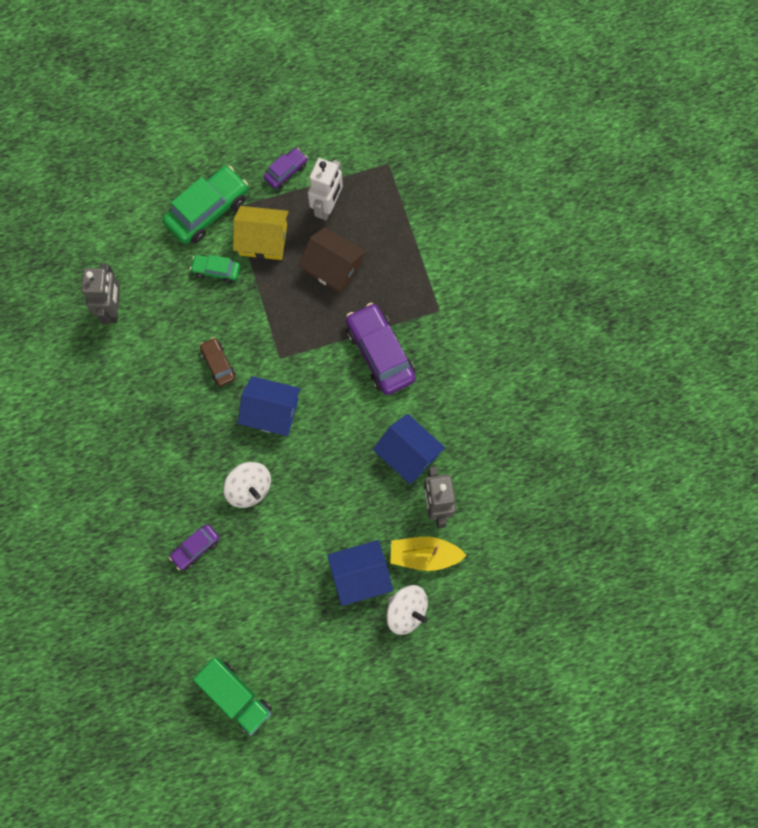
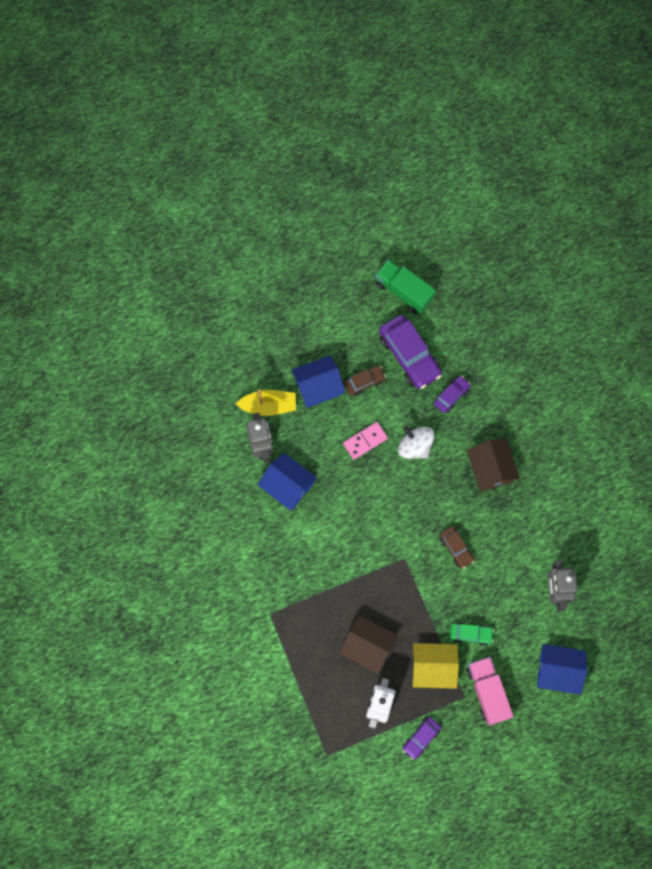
camera: 175 degrees right, 0 degrees up
green car [163,166,248,244] -> pink truck [466,657,514,726]
blue house [238,376,301,436] -> blue house moved to [537,644,587,695]
purple car [346,303,416,395] -> purple car moved to [379,315,442,389]
white spinning top [386,585,428,635] -> none
none -> pink domino [343,422,388,460]
none -> brown car [344,366,386,396]
none -> brown house [467,439,520,491]

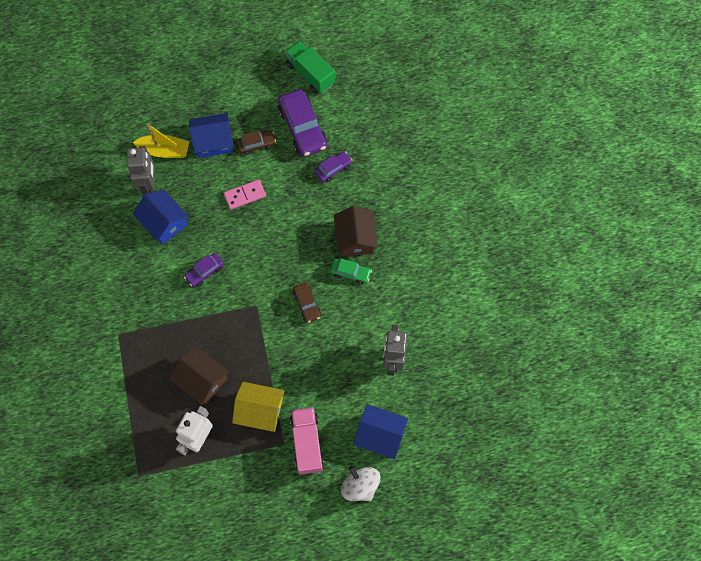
camera: 10 degrees right, 5 degrees down
white spinning top [398,426,435,459] -> white spinning top moved to [341,466,381,501]
purple car [403,717,441,760] -> purple car moved to [184,253,224,287]
green car [450,622,494,646] -> green car moved to [330,259,372,284]

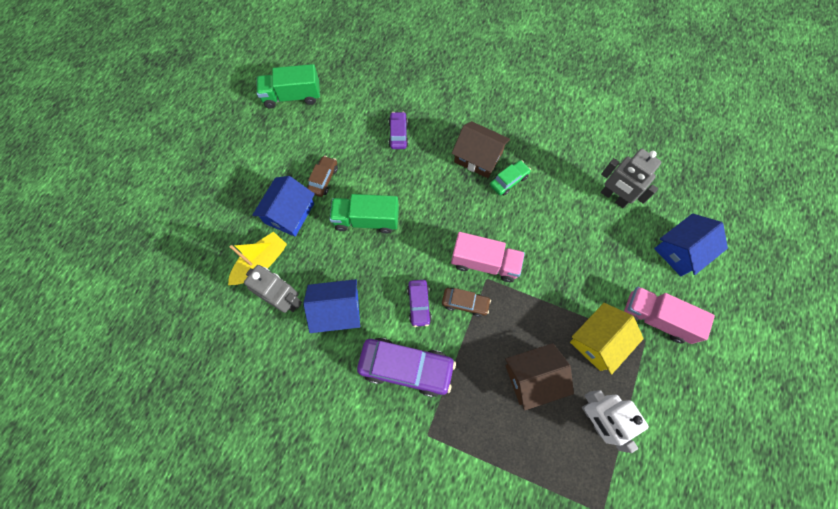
camera: 55 degrees left, 0 degrees up
pink domino [224,179,266,210] -> green truck [329,194,399,234]
purple car [278,89,327,157] -> purple car moved to [357,338,456,397]
brown car [293,283,321,323] -> brown car moved to [442,288,491,317]
white spinning top [341,466,381,501] -> none
none -> pink truck [451,232,525,282]

